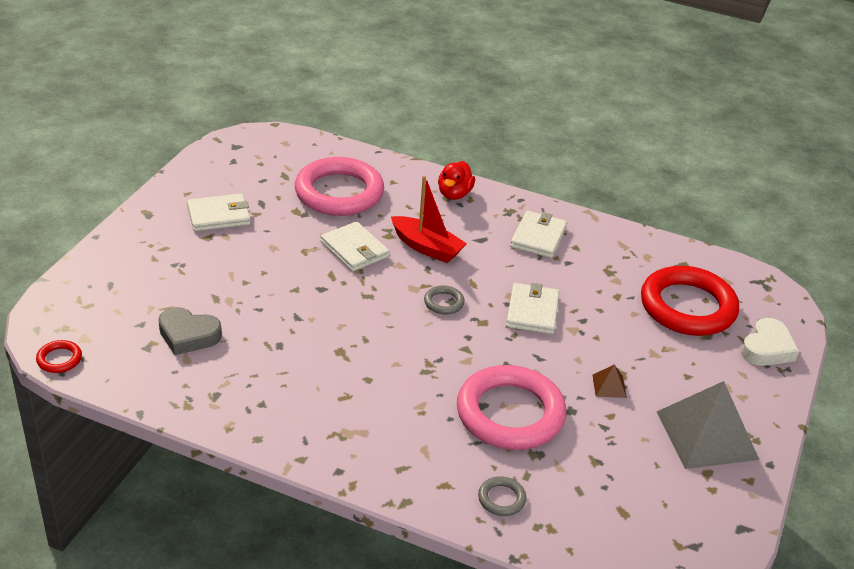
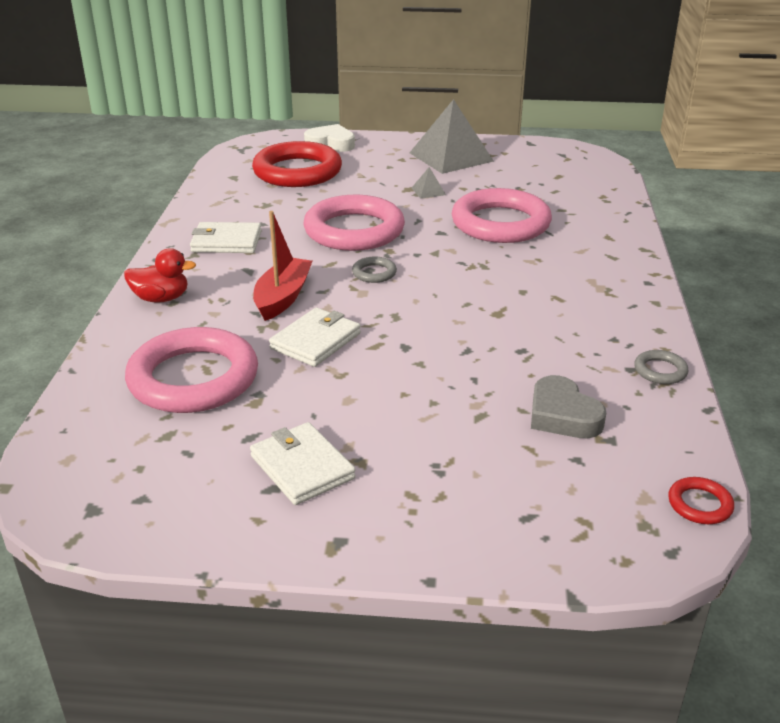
camera: 105 degrees left, 5 degrees down
grey heart [158,307,222,355] -> grey heart turned 150 degrees clockwise [531,375,606,438]
grey ring [478,476,527,516] -> grey ring moved to [634,350,689,384]
white wallet [506,283,559,334] -> pink ring [303,195,405,251]
brown pyramid [592,365,627,398] -> grey pyramid [412,167,446,199]

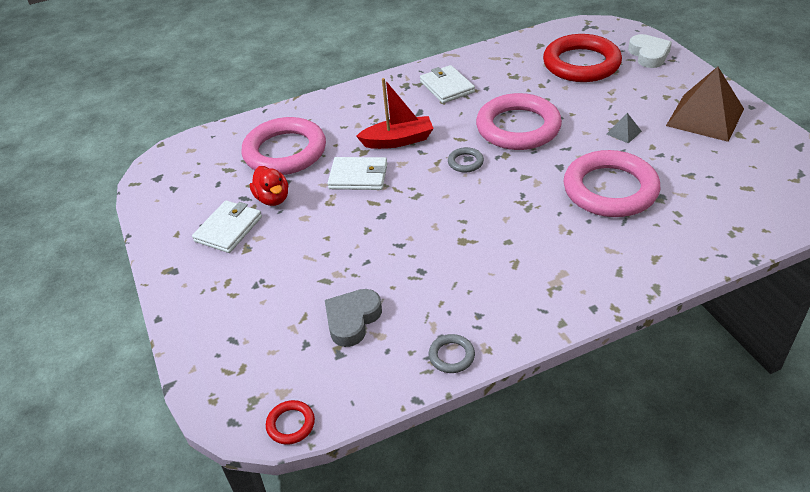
camera: 65 degrees right, 10 degrees up
red duck [124,248,196,303] -> red duck moved to [250,166,288,206]
grey pyramid [410,99,494,174] -> brown pyramid [666,67,744,142]

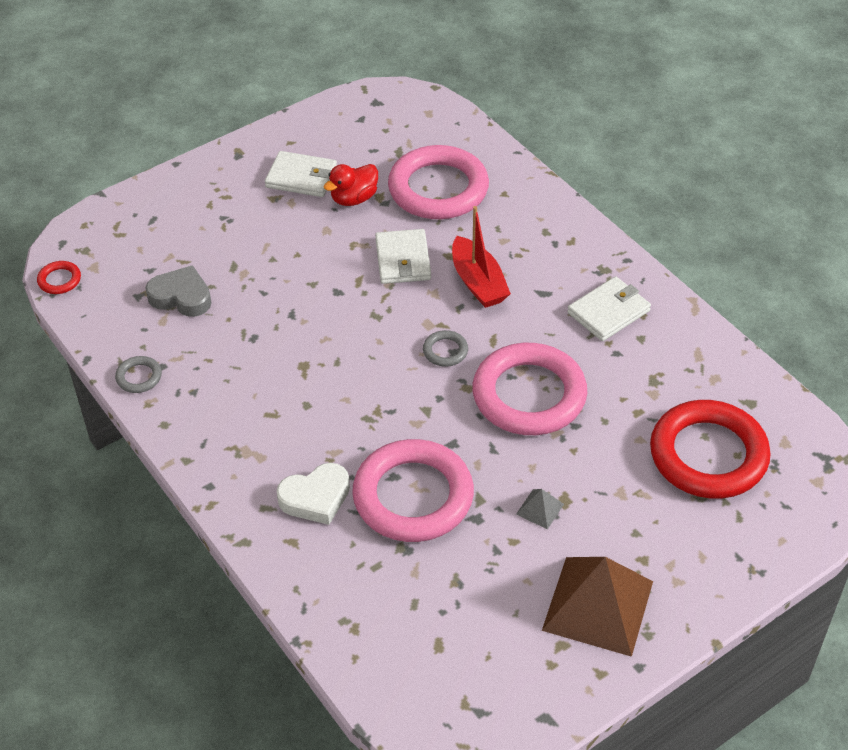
camera: 75 degrees right, 5 degrees up
white heart [628,34,672,68] -> white heart moved to [276,463,350,525]

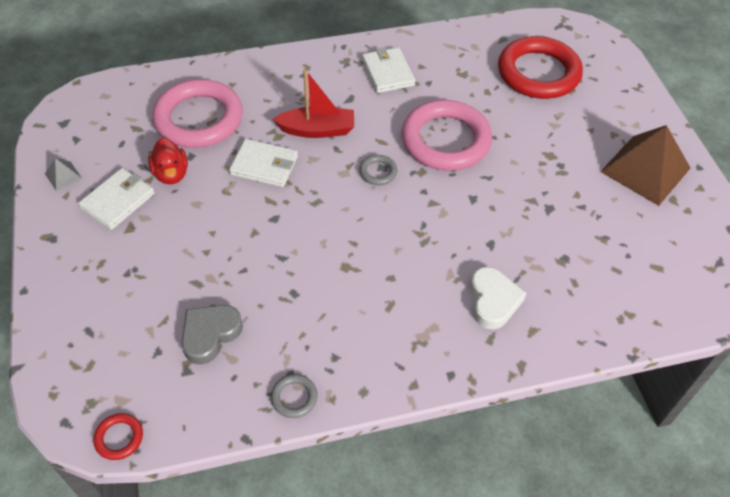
camera: 70 degrees left, 5 degrees up
pink ring [352,439,474,542] -> none
grey pyramid [516,489,564,529] -> grey pyramid moved to [45,158,82,191]

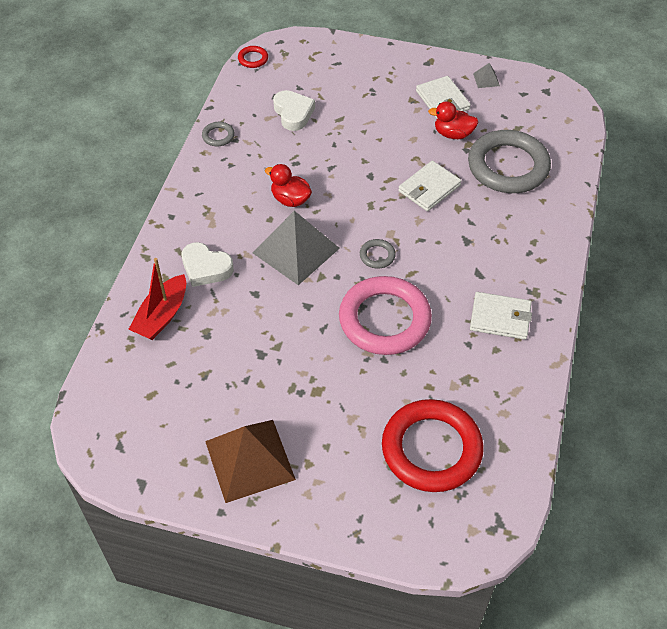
camera: 120 degrees right, 0 degrees up
pink ring [152,79,243,148] -> grey ring [468,130,551,193]
grey heart [181,305,243,365] -> white heart [273,90,315,131]
red boat [273,69,354,138] -> red boat moved to [128,258,186,340]
none -> grey pyramid [253,211,340,285]
none -> red duck [265,164,312,207]

